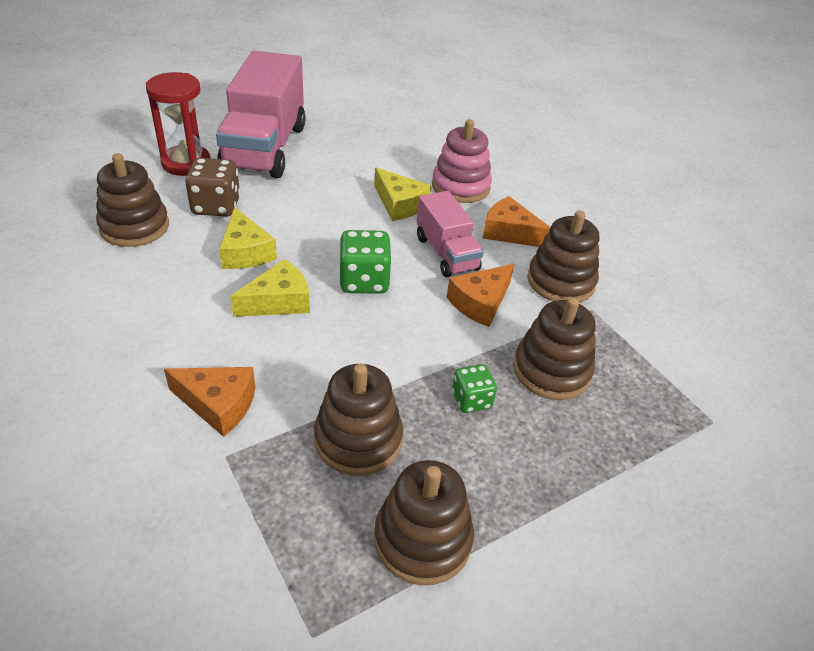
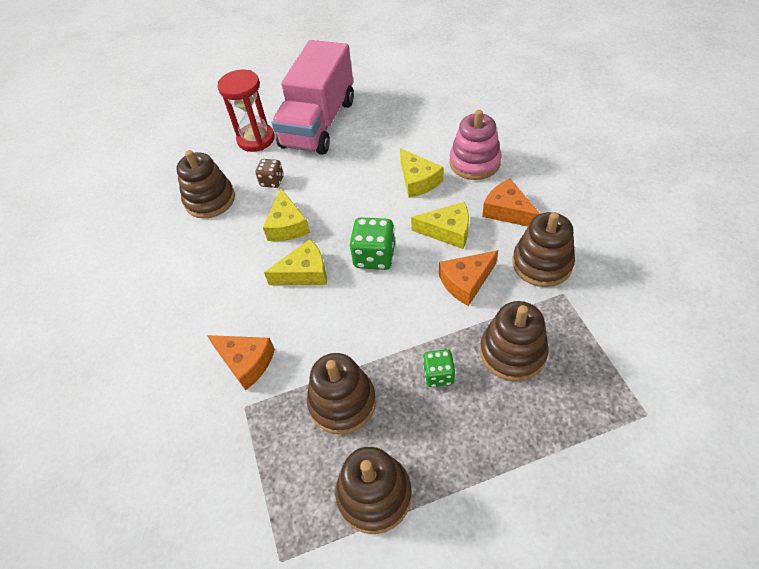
camera: 20 degrees right, 10 degrees up
brown dice [185,158,240,216] -> brown dice [255,159,284,188], size x0.62
pink truck [417,191,484,277] -> yellow cheese [411,202,469,249]

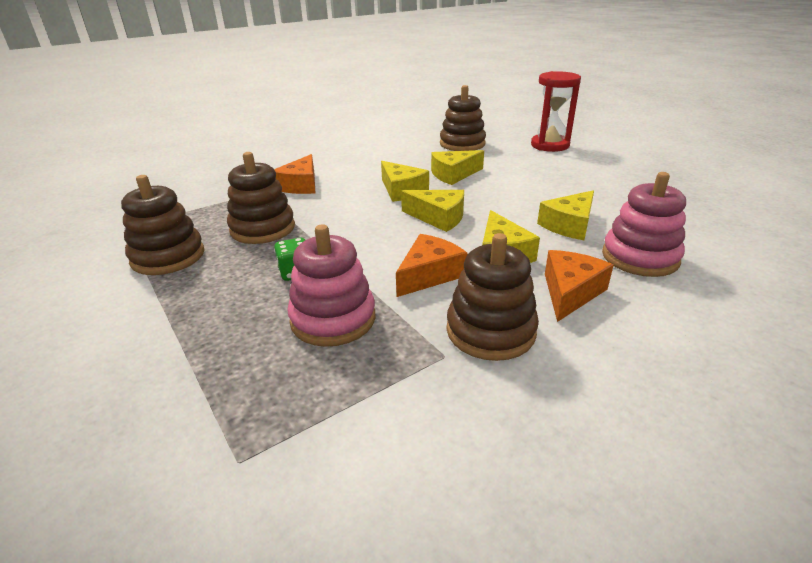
camera: 70 degrees right, 20 degrees down
brown dice [255,159,284,188] -> none
pink truck [272,40,354,155] -> none
green dice [349,217,395,270] -> yellow cheese [401,190,464,232]
orange cheese [439,250,498,306] -> orange cheese turned 90 degrees clockwise [396,234,467,297]
brown stacking toy [480,301,549,382] -> pink stacking toy [287,224,376,347]

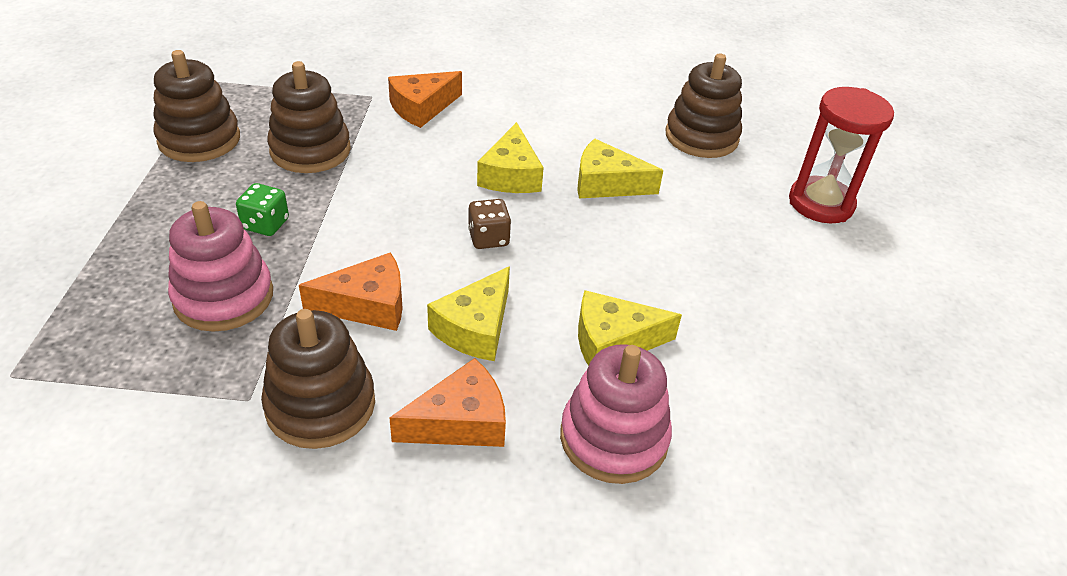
camera: 35 degrees right, 10 degrees up
yellow cheese [401,190,464,232] -> brown dice [468,199,511,249]

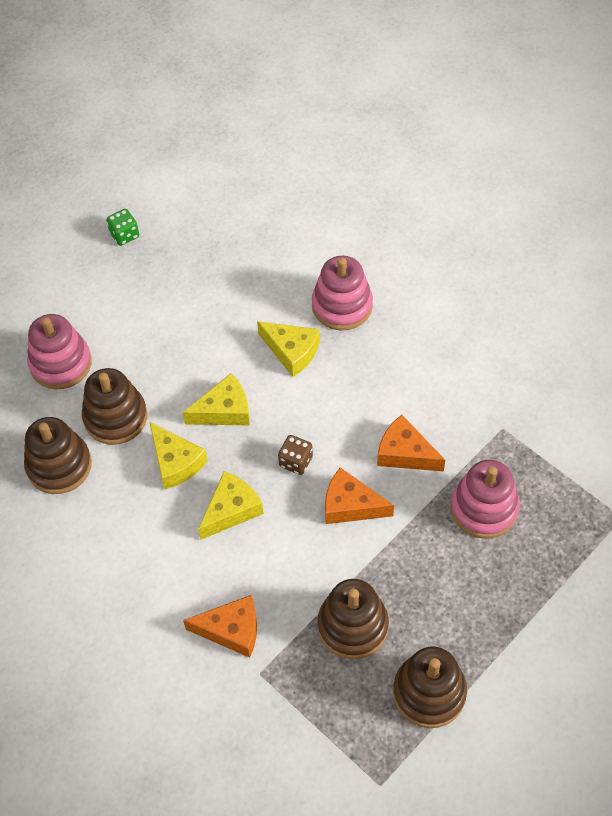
camera: 135 degrees left, 15 degrees up
green dice [236,183,289,236] -> green dice moved to [106,209,139,246]
brown stacking toy [261,309,375,449] -> brown stacking toy moved to [82,368,147,445]
orange cheese [389,358,506,447] -> orange cheese moved to [325,467,394,524]
yellow cheese [427,266,510,361] -> yellow cheese moved to [182,373,250,426]
red hourglass [789,87,894,224] -> pink stacking toy [27,314,92,389]

